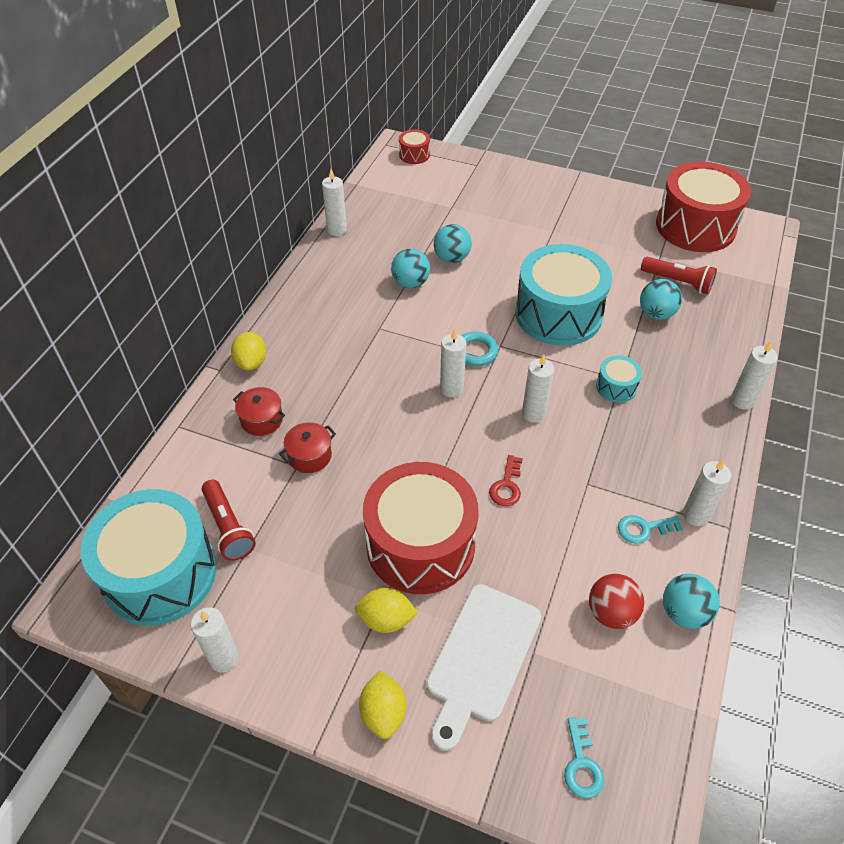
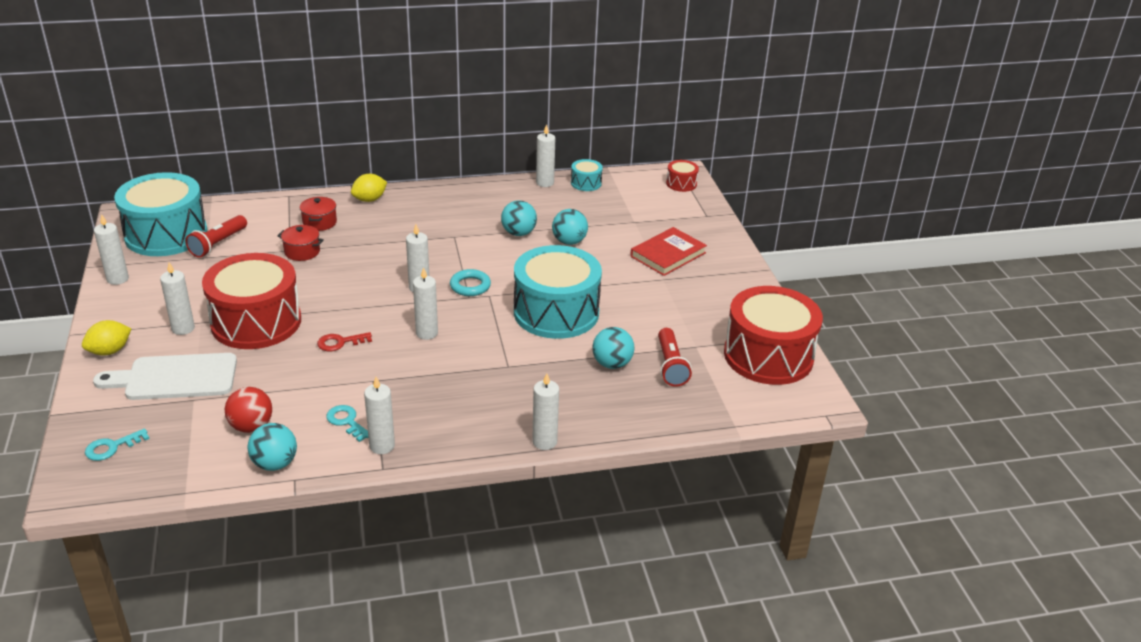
camera: 55 degrees right, 15 degrees down
yellow lemon [355,588,418,633] -> white candle [160,262,195,335]
turquoise drum [596,355,642,403] -> turquoise drum moved to [571,159,603,191]
none -> red book [630,227,707,276]

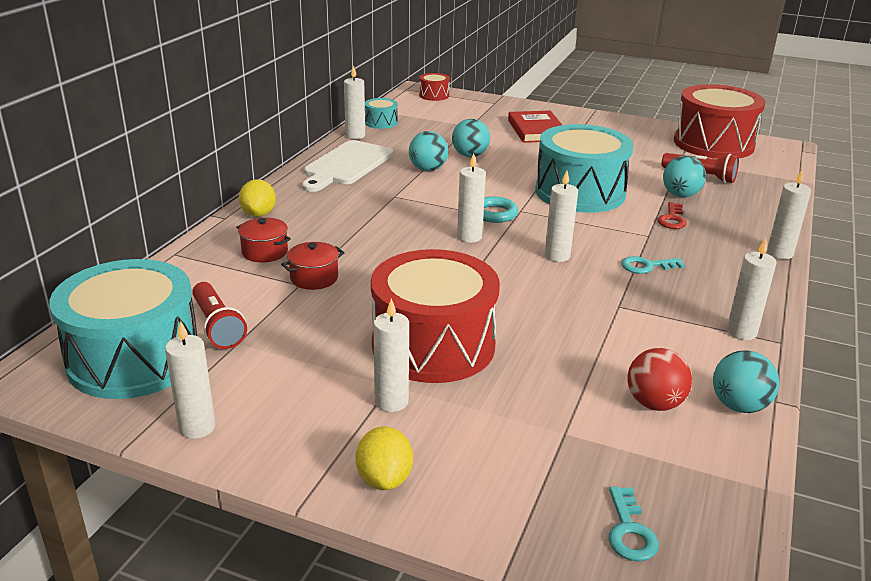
camera: 55 degrees left, 5 degrees down
white cutting board [93,353,237,400] -> white cutting board moved to [302,140,393,192]
red key [317,332,372,351] -> red key moved to [658,202,687,229]
turquoise key [326,405,368,442] -> turquoise key moved to [621,256,685,274]

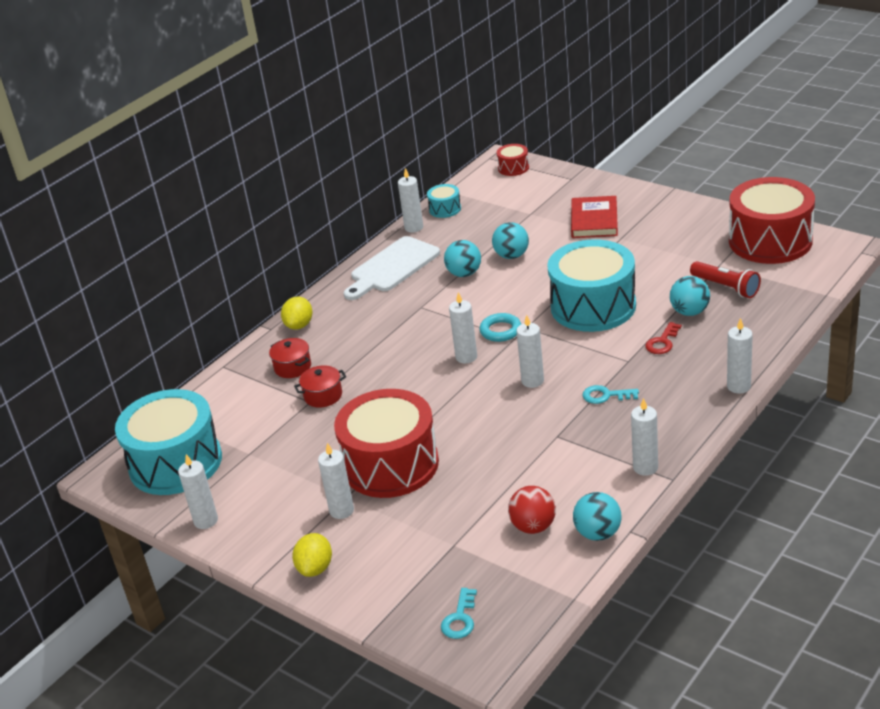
camera: 20 degrees right, 5 degrees up
red flashlight [192,282,247,349] -> none

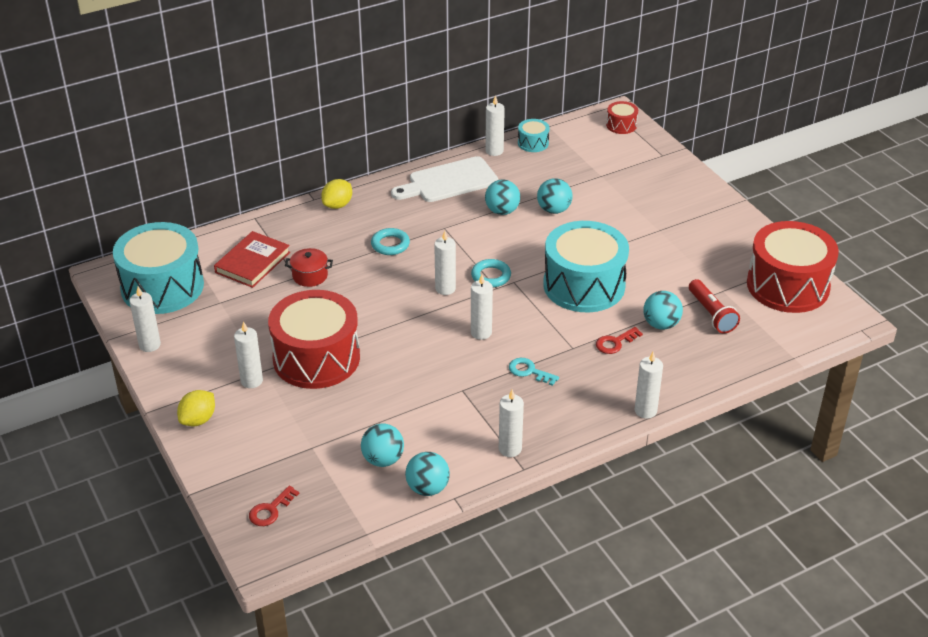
camera: 20 degrees right, 5 degrees up
red pot [269,338,311,378] -> none
turquoise key [441,588,477,639] -> red key [249,485,299,526]
red ball [508,486,556,534] -> turquoise ball [361,423,404,467]
red book [571,196,618,238] -> red book moved to [214,231,290,288]
none -> turquoise ring [371,228,410,255]

